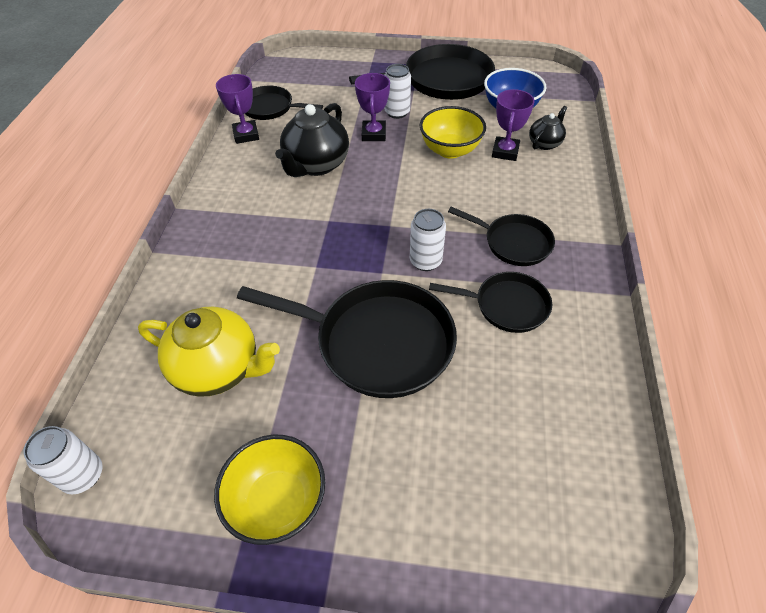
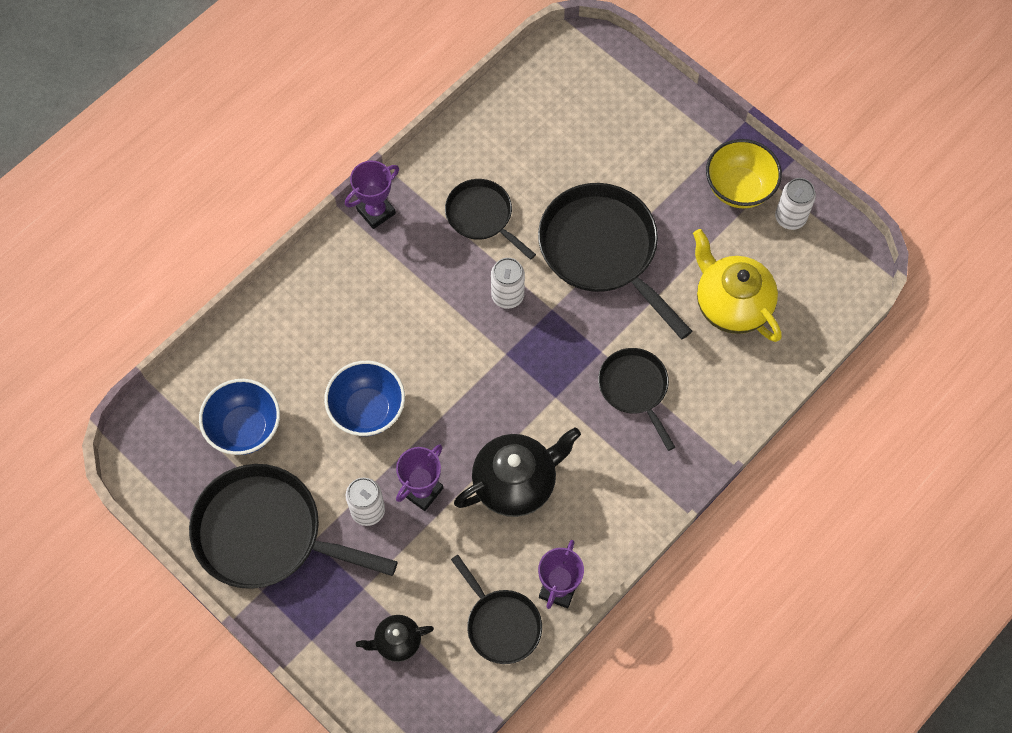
camera: 145 degrees left, 15 degrees up
white can [23,426,102,494] -> white can moved to [775,178,816,230]
yellow bowl [420,106,486,159] -> blue bowl [324,361,405,436]
black pan [448,207,555,266] -> black pan moved to [598,348,675,451]
purple trophy [492,89,535,161] -> purple trophy moved to [345,160,399,229]
black teapot [529,106,567,150] -> black teapot moved to [356,615,434,662]

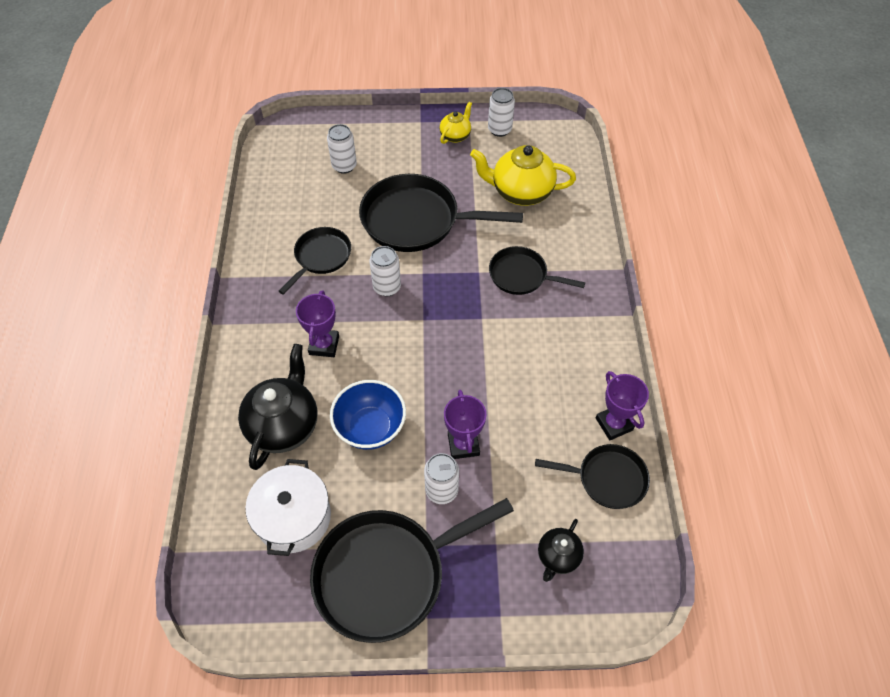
camera: 45 degrees left, 10 degrees down
blue bowl [199,379,280,455] -> white pot [245,459,331,556]
purple trophy [345,160,399,229] -> purple trophy moved to [296,290,339,357]
black pan [445,179,536,260] -> black pan turned 120 degrees clockwise [279,227,351,295]
black teapot [454,427,581,517] -> black teapot moved to [238,344,318,470]
yellow bowl [706,139,782,208] -> yellow teapot [440,102,472,144]
none -> white can [327,124,357,174]

